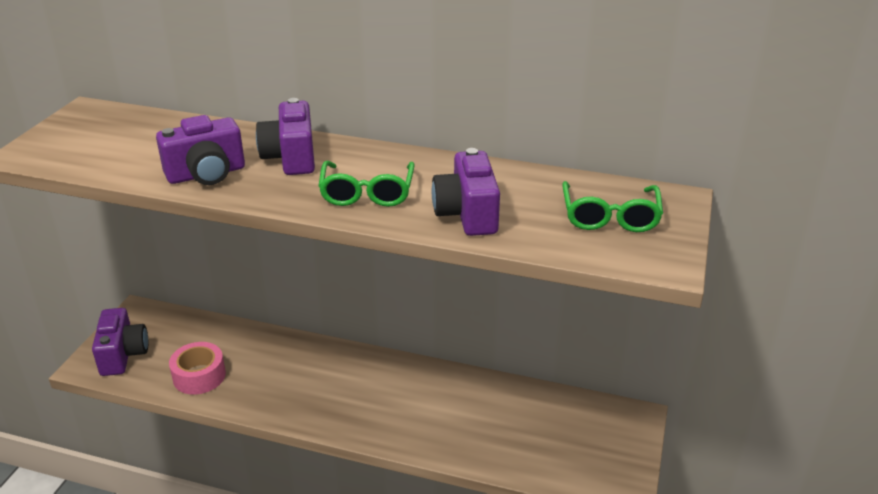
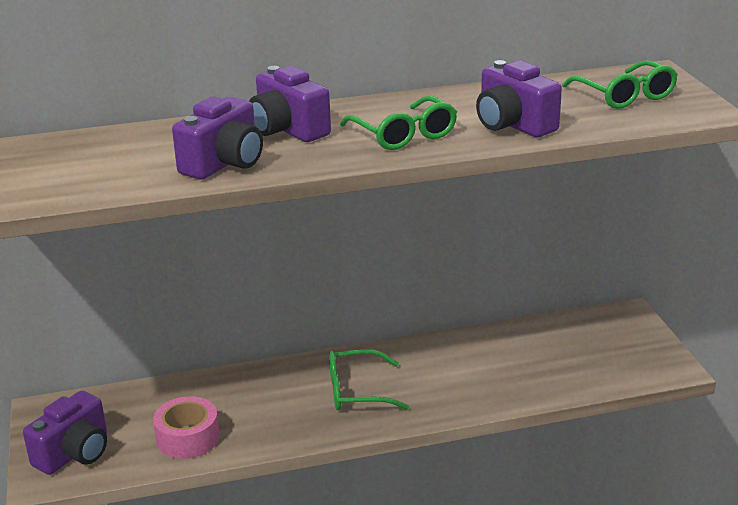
camera: 30 degrees left, 5 degrees down
purple camera [92,308,148,376] -> purple camera turned 75 degrees clockwise [23,391,107,475]
none -> green glasses [329,349,409,411]

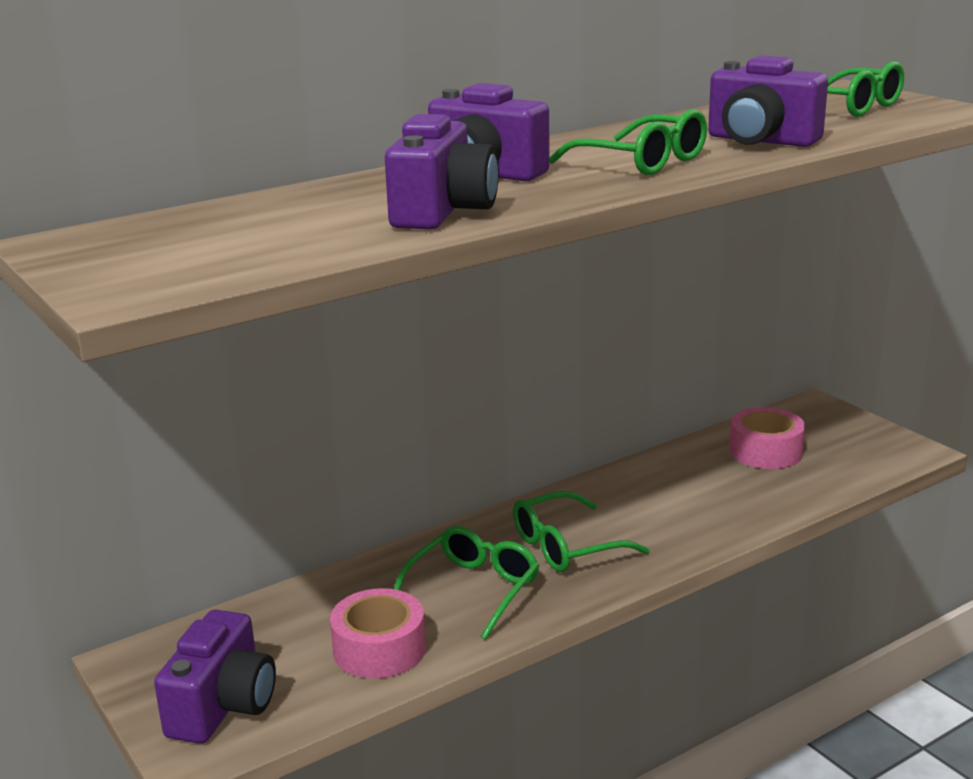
camera: 20 degrees left, 5 degrees down
none -> green glasses [394,526,539,640]
none -> pink tape [729,407,805,469]

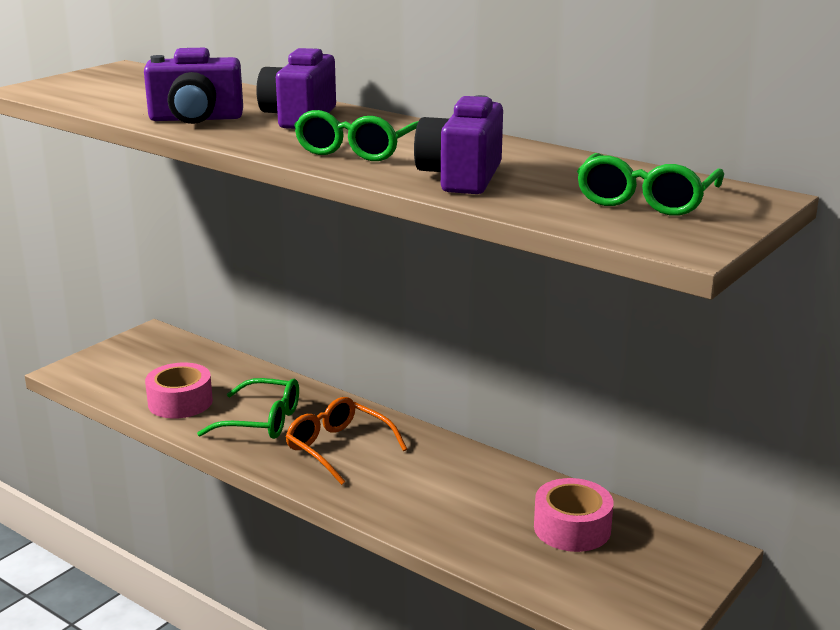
camera: 70 degrees right, 0 degrees up
purple camera [154,610,276,744] -> none
green glasses [513,491,650,572] -> orange glasses [285,397,407,485]

